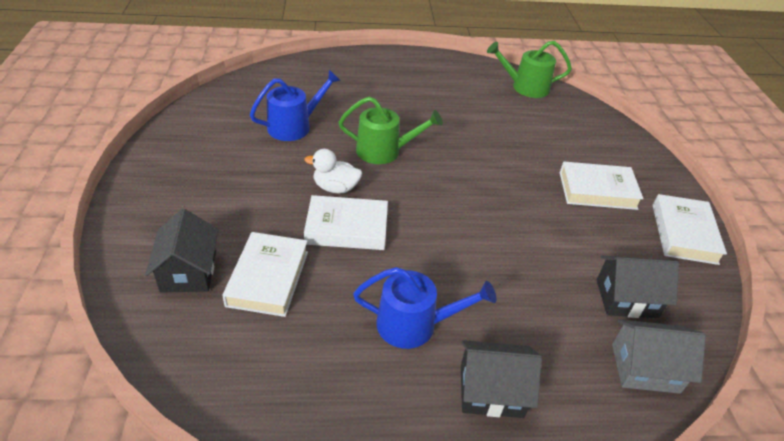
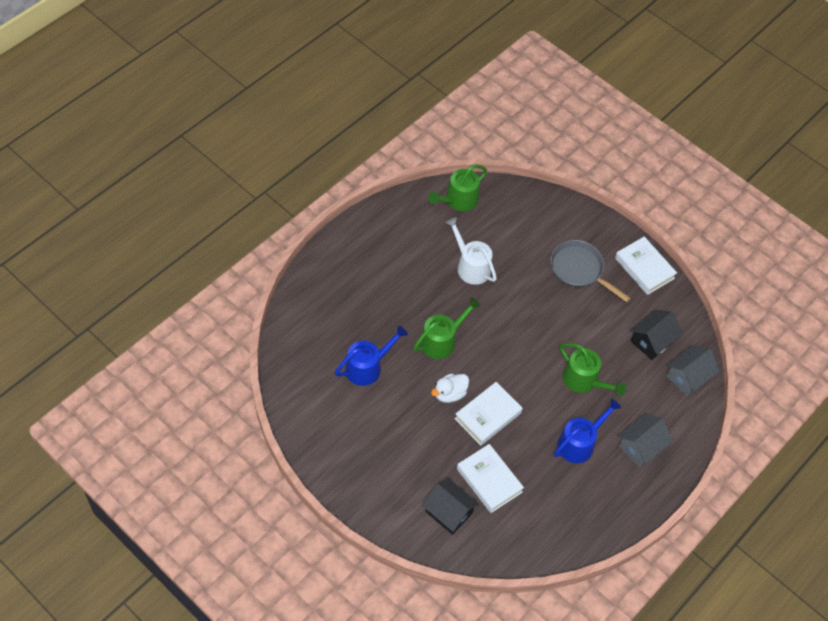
camera: 45 degrees left, 15 degrees up
blue watering can [250,70,341,141] -> blue watering can turned 45 degrees clockwise [335,325,408,386]
black house [461,340,542,418] -> grey house [618,414,673,467]
white book [560,161,644,210] -> grey pan [550,240,631,302]
none -> white watering can [446,217,497,285]
none -> green watering can [560,343,626,396]

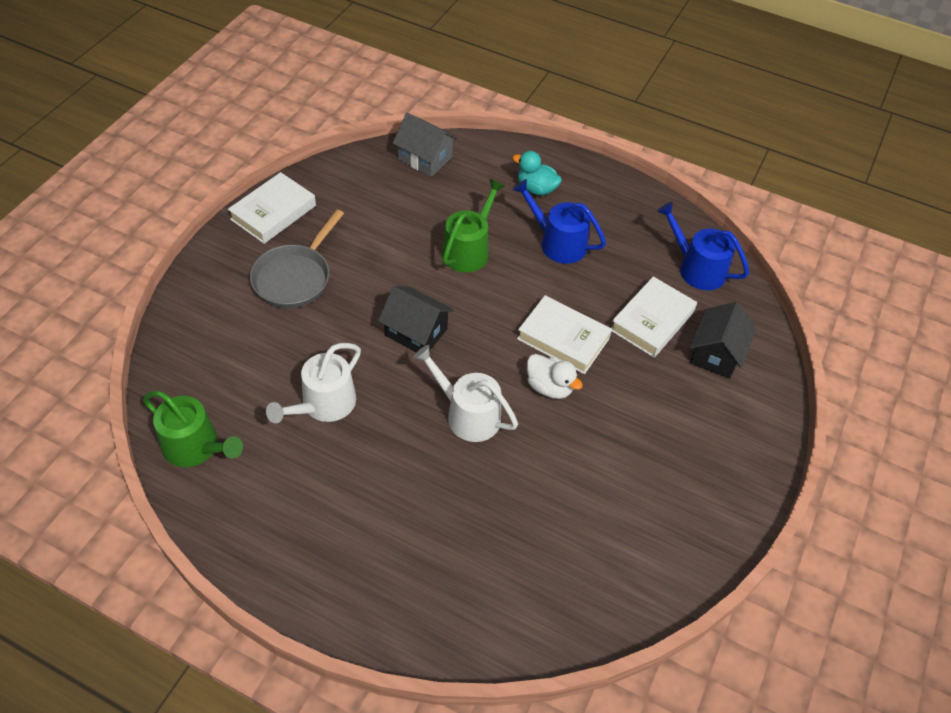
camera: 105 degrees left, 5 degrees down
blue watering can [335,325,408,386] -> blue watering can moved to [657,202,749,290]
green watering can [413,297,481,359] -> white watering can [413,345,518,442]
grey house [618,414,673,467] -> turquoise duck [513,151,562,196]
black house [630,309,682,360] -> black house moved to [378,286,454,352]

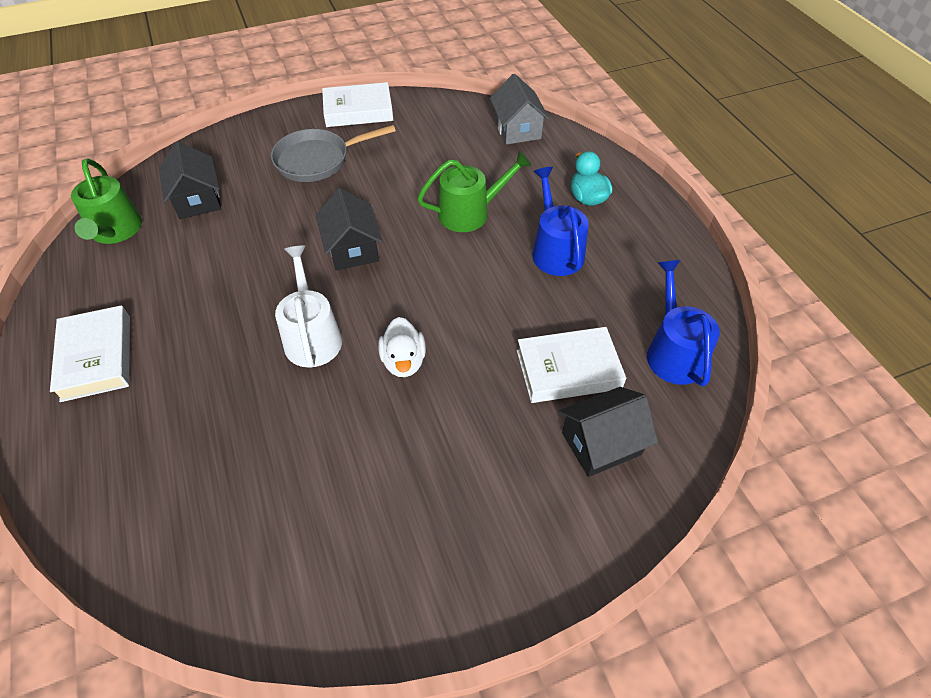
camera: 45 degrees right, 0 degrees up
white watering can [266,343,361,423] -> none
white book [517,295,612,374] -> white book moved to [50,305,130,402]
none -> black house [159,141,221,219]

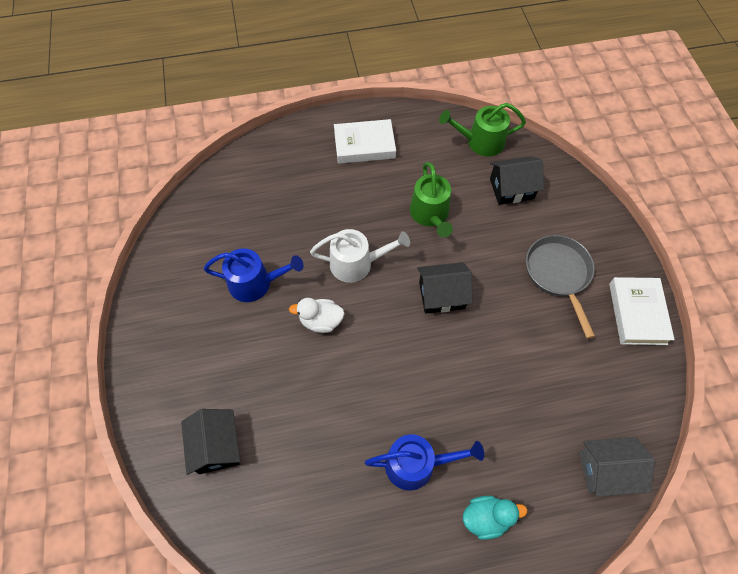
camera: 100 degrees right, 10 degrees up
green watering can [417,151,532,232] -> green watering can moved to [410,162,453,237]
white book [517,327,626,403] -> none
blue watering can [647,260,720,387] -> blue watering can moved to [204,248,303,302]

